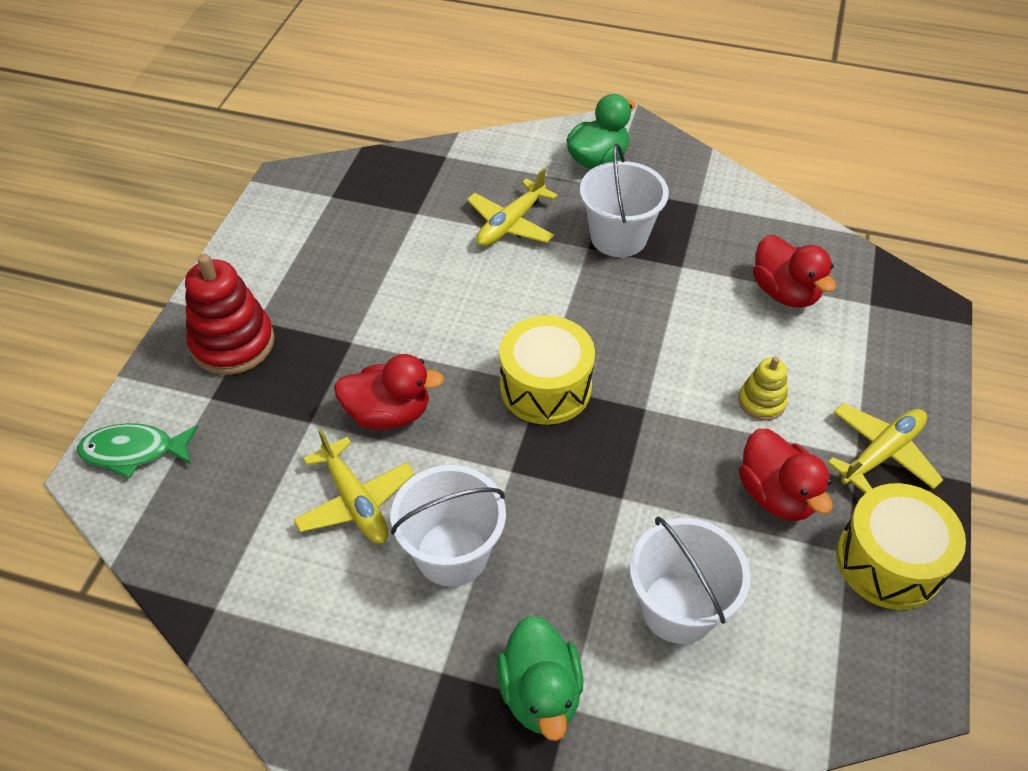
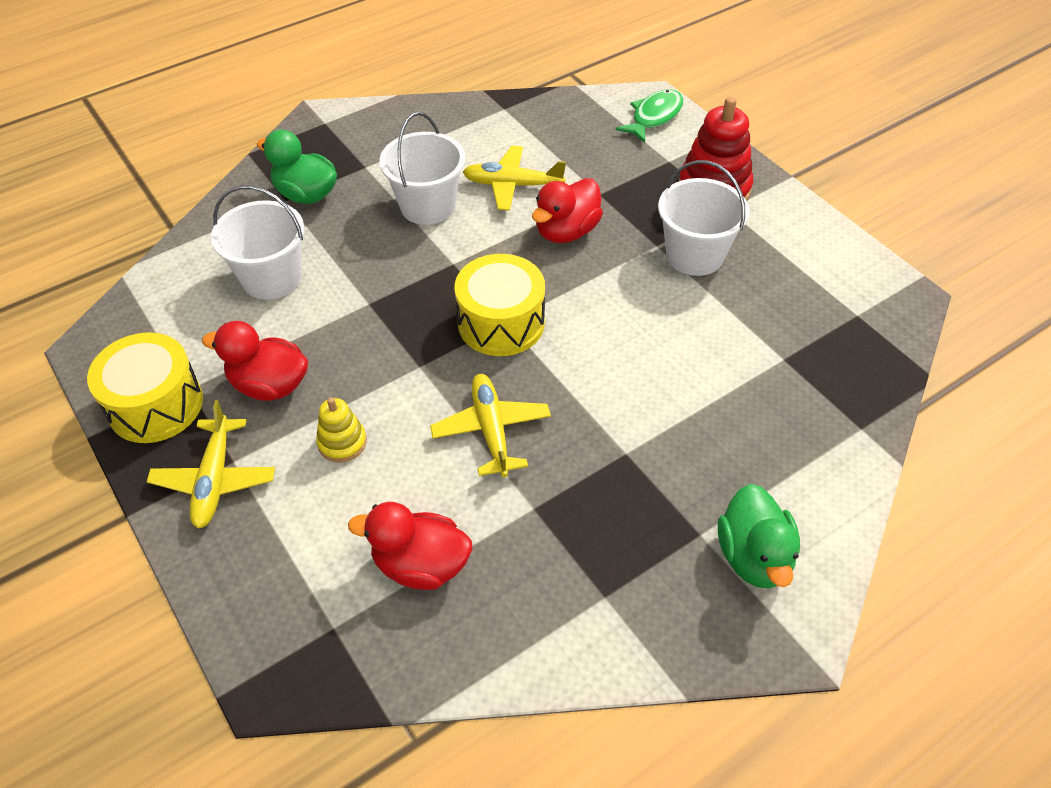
camera: 130 degrees right, 0 degrees up
yellow plane [467,168,558,246] -> yellow plane moved to [430,374,551,477]
white bucket [580,144,669,257] -> white bucket moved to [658,160,749,276]

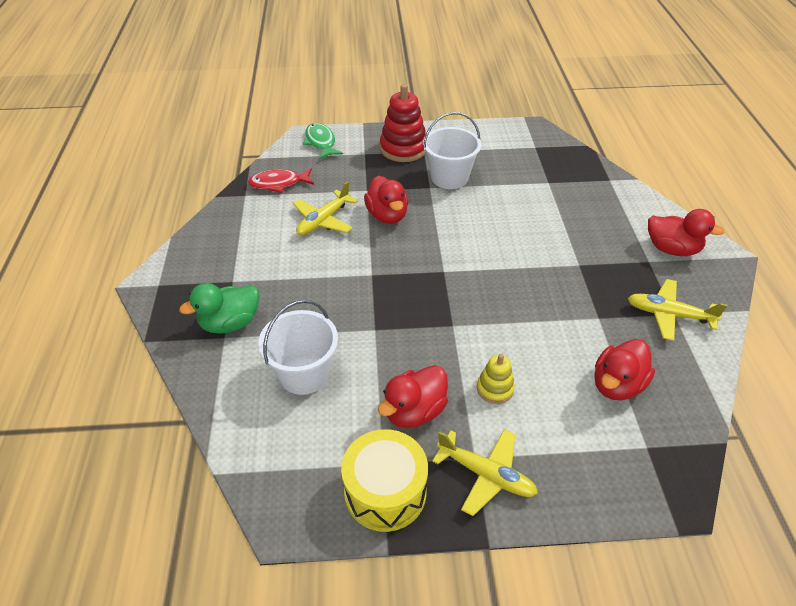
camera: 60 degrees left, 5 degrees down
white bucket [379,112,465,225] -> none
yellow plane [430,374,551,477] -> yellow plane moved to [628,279,727,341]
yellow drum [454,254,545,356] -> none
green duck [718,484,800,589] -> red duck [648,209,724,256]
none -> red fish [248,168,314,193]

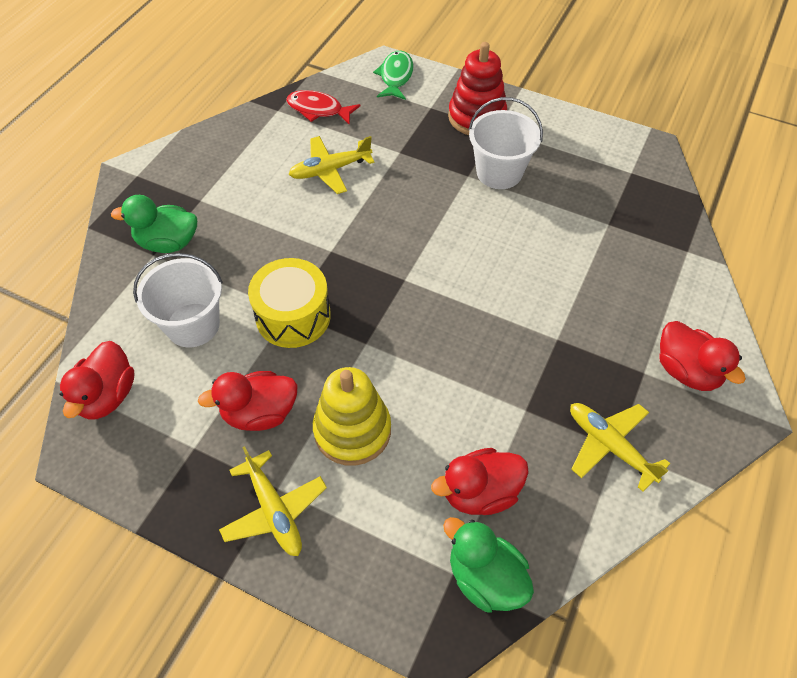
camera: 30 degrees right, 10 degrees up
yellow drum [341,429,428,532] -> yellow drum moved to [248,258,331,348]
red duck [364,176,408,224] -> red duck moved to [60,341,135,420]
yellow stacking toy [477,354,515,404] -> yellow stacking toy [313,367,391,466], size x1.84
none -> green duck [443,517,534,612]

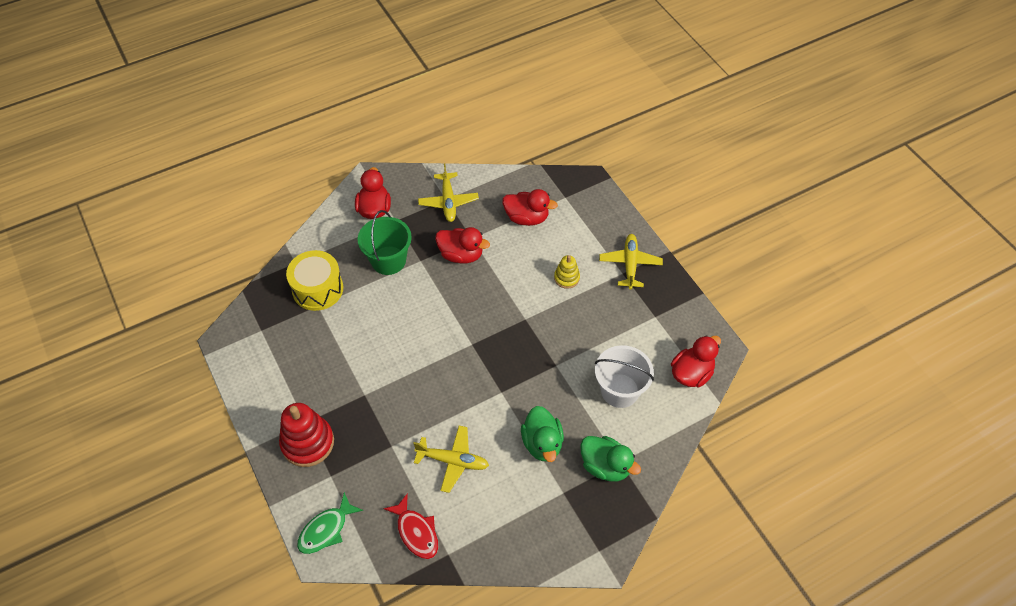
camera: 145 degrees left, 0 degrees up
red duck [198,371,298,431] -> red duck moved to [435,227,490,263]
yellow drum [248,258,331,348] -> yellow drum moved to [286,250,343,311]
yellow stacking toy [313,367,391,466] -> yellow stacking toy [554,255,580,289], size x0.54
green duck [443,517,534,612] -> green duck moved to [521,406,564,462]
white bucket [468,97,543,189] -> none
none -> green bucket [358,210,412,275]

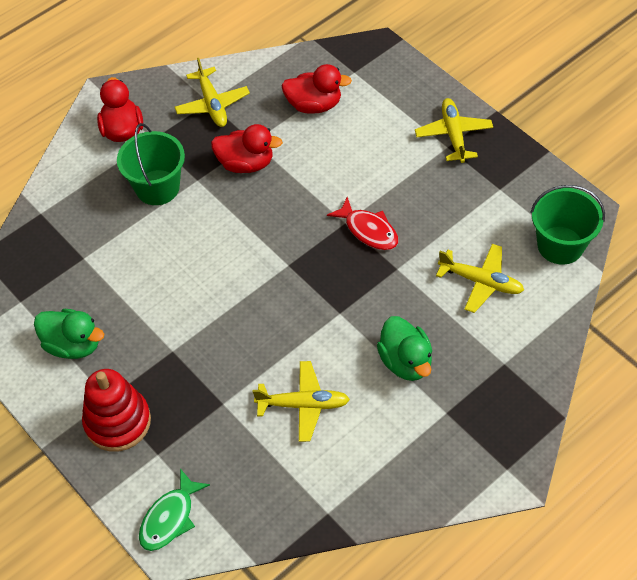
camera: 10 degrees left, 0 degrees up
yellow drum [286,250,343,311] -> none
red fish [383,494,438,559] -> red fish moved to [327,197,398,250]
yellow stacking toy [554,255,580,289] -> none
green duck [580,436,641,482] -> green duck moved to [34,309,104,359]
white bucket [595,345,654,408] -> yellow plane [436,244,524,313]
red duck [671,335,721,388] -> green bucket [530,185,605,265]

